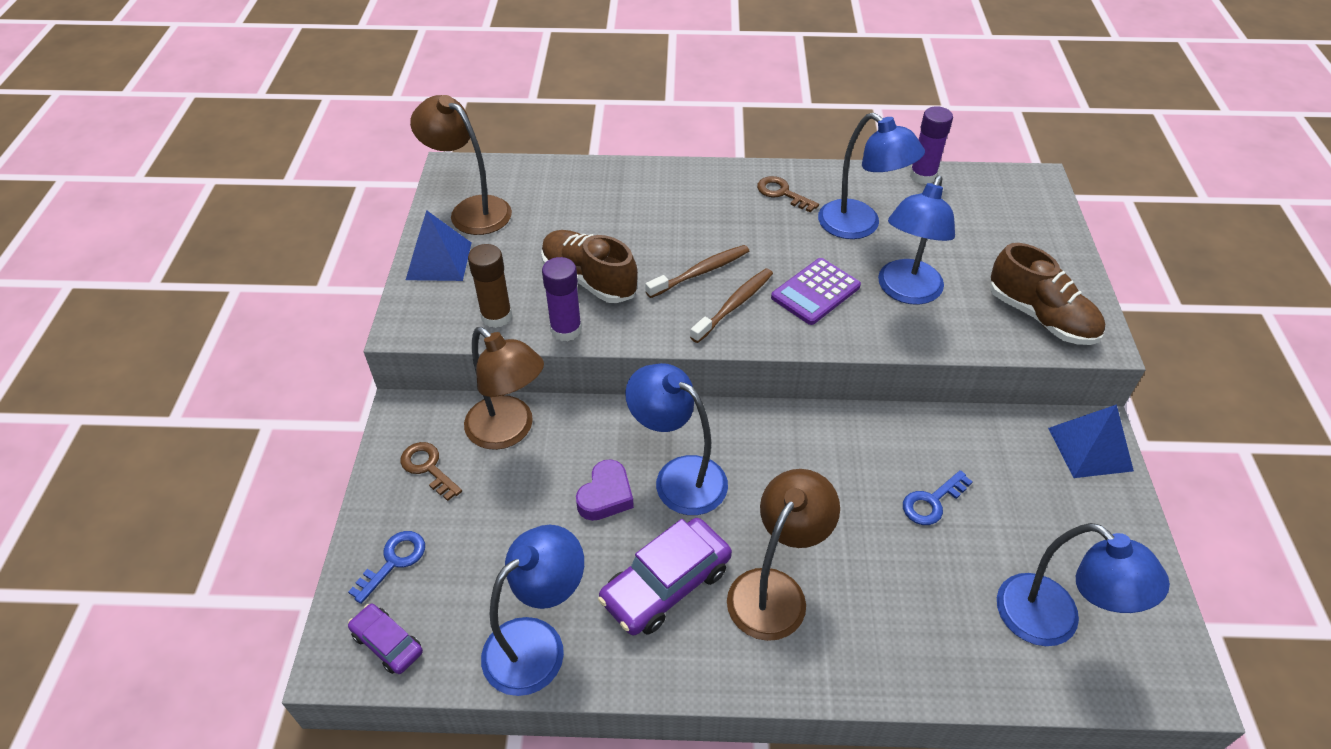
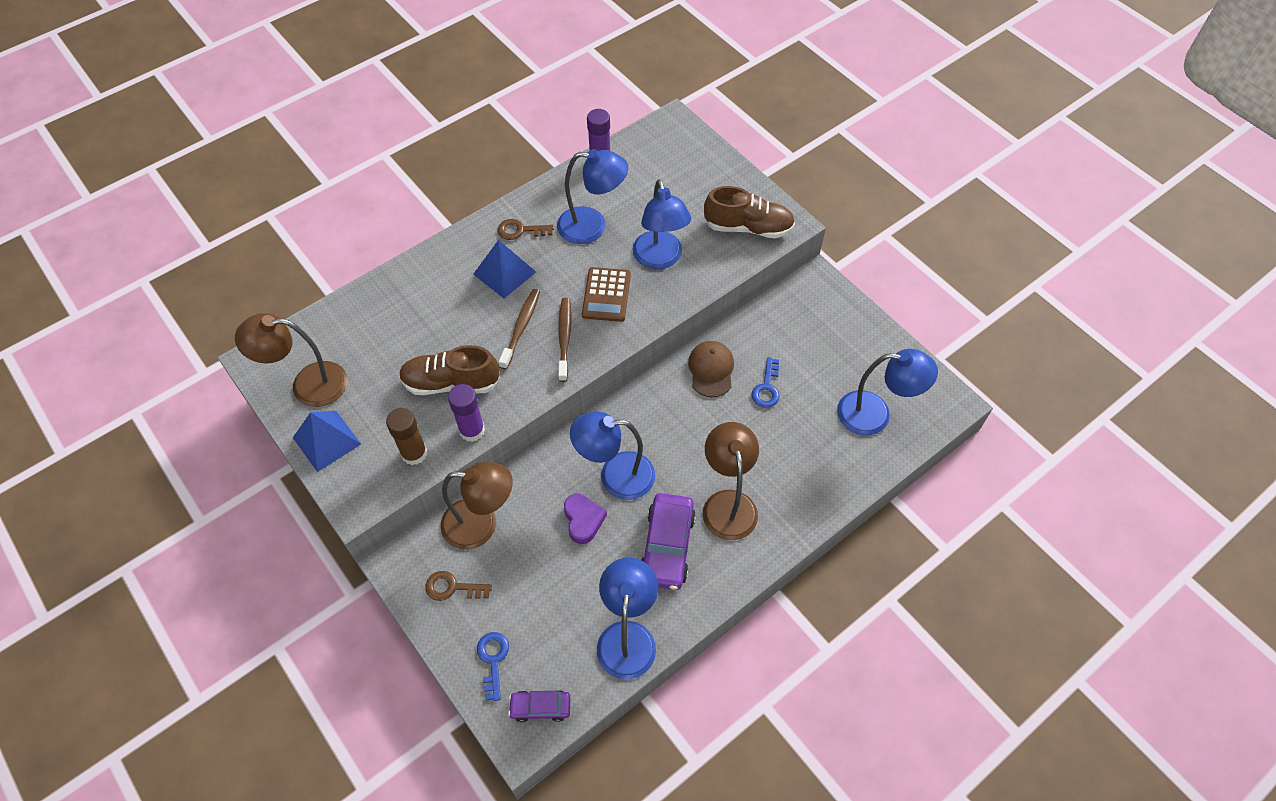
camera: 40 degrees left, 10 degrees up
purple calculator [771,258,861,325] -> brown calculator [582,267,631,322]
blue pyramid [1048,404,1134,478] -> blue pyramid moved to [473,240,536,298]
none -> brown cap [688,341,734,397]

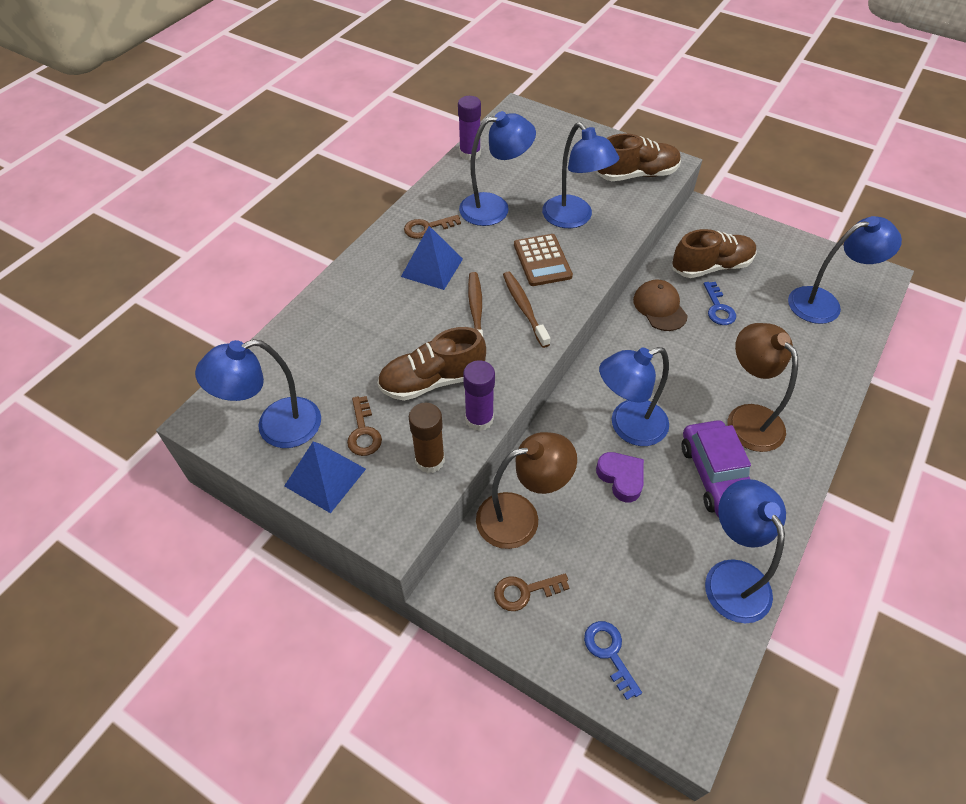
camera: 20 degrees left, 5 degrees down
brown lamp [235,313,348,407] -> blue lamp [195,339,321,448]
purple car [508,690,570,722] -> none
none -> brown key [347,396,382,456]
none -> brown shoe [672,229,757,278]

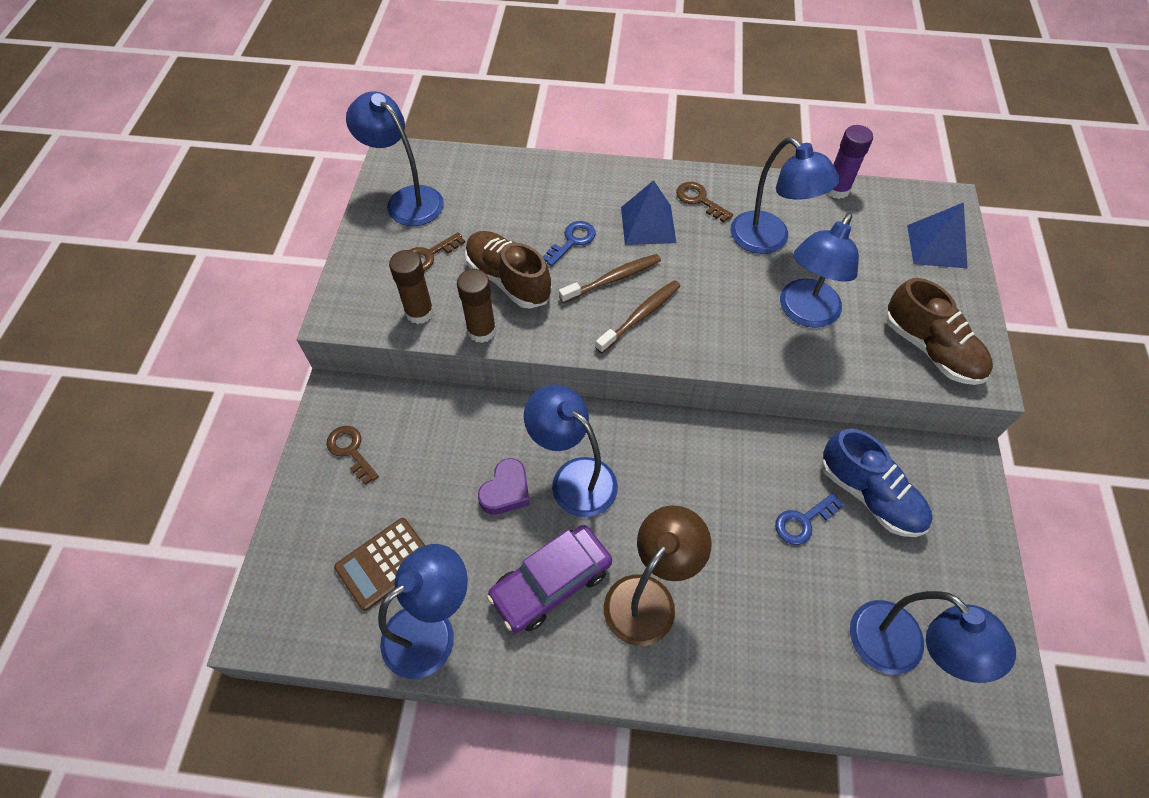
camera: 65 degrees right, 5 degrees up
blue pyramid [284,442,366,513] -> blue pyramid moved to [907,202,967,268]
purple glue stick [463,360,495,431] -> brown glue stick [457,269,496,343]
brown lamp [476,432,577,549] -> none
brown calculator [514,234,573,286] -> brown calculator moved to [334,518,425,611]
blue key [584,621,642,700] -> blue key moved to [543,221,596,266]
brown cap [633,280,688,331] -> none
brown shoe [672,229,757,278] -> blue shoe [821,428,933,537]

